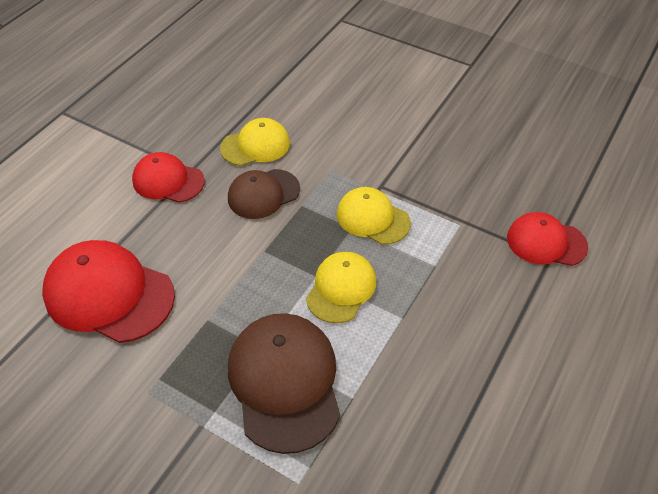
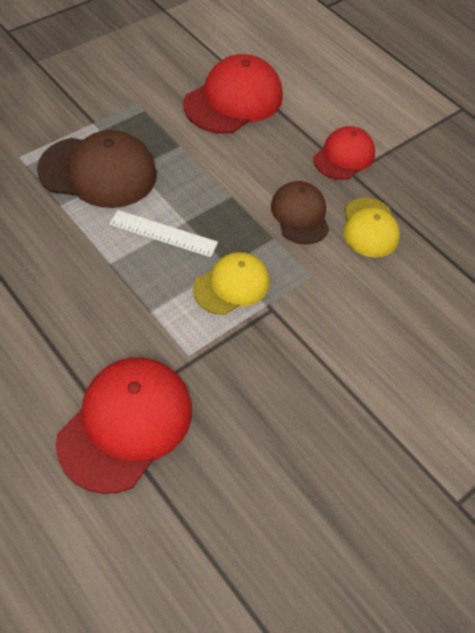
camera: 105 degrees right, 5 degrees up
yellow cap [306,252,376,323] -> white ruler [109,210,218,257]
red cap [507,212,588,266] -> red cap [56,357,192,494], size x1.61

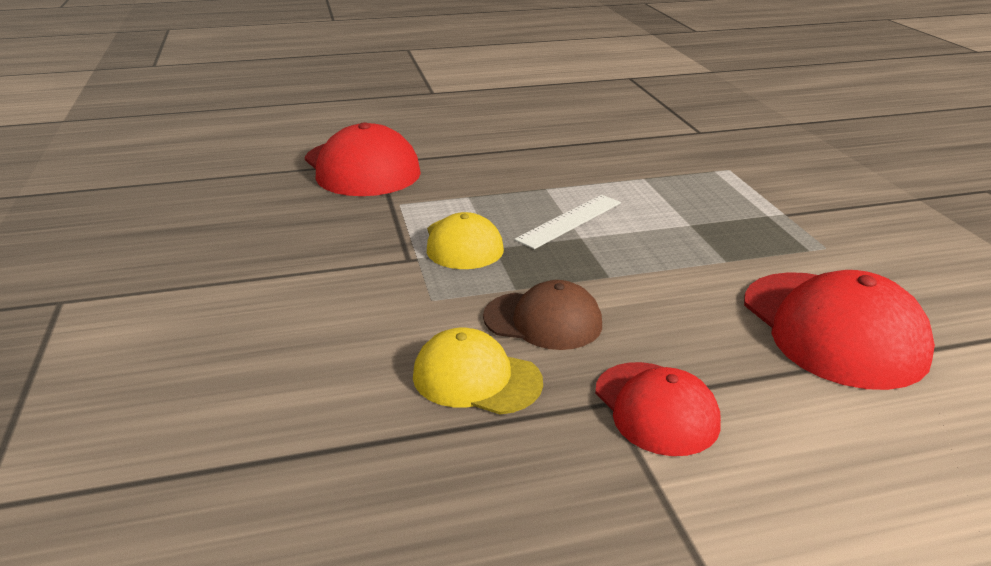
camera: 120 degrees right, 25 degrees down
brown cap [37,130,157,208] -> none

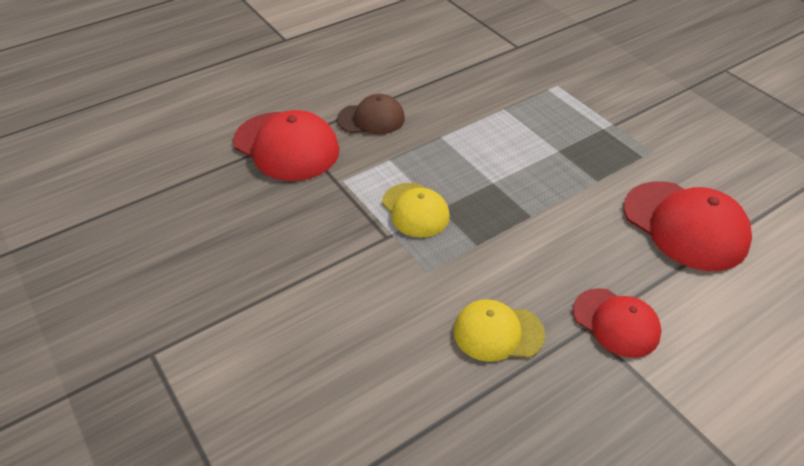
camera: 20 degrees left, 15 degrees up
brown cap [483,280,602,350] -> brown cap moved to [337,94,405,134]
white ruler [514,195,621,249] -> none

